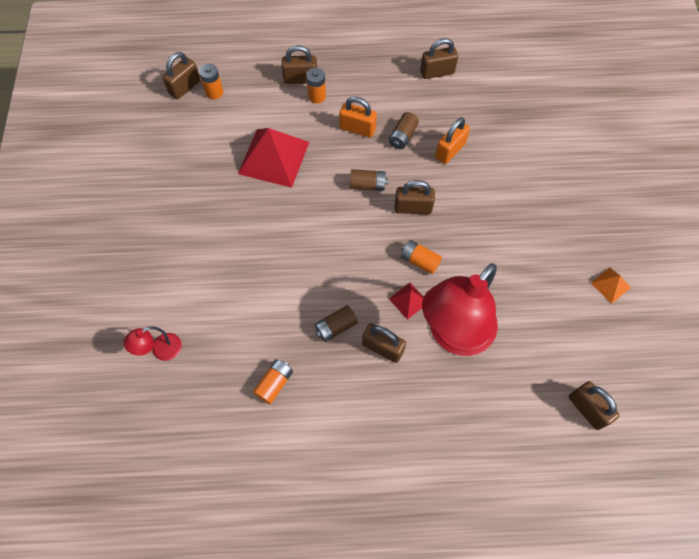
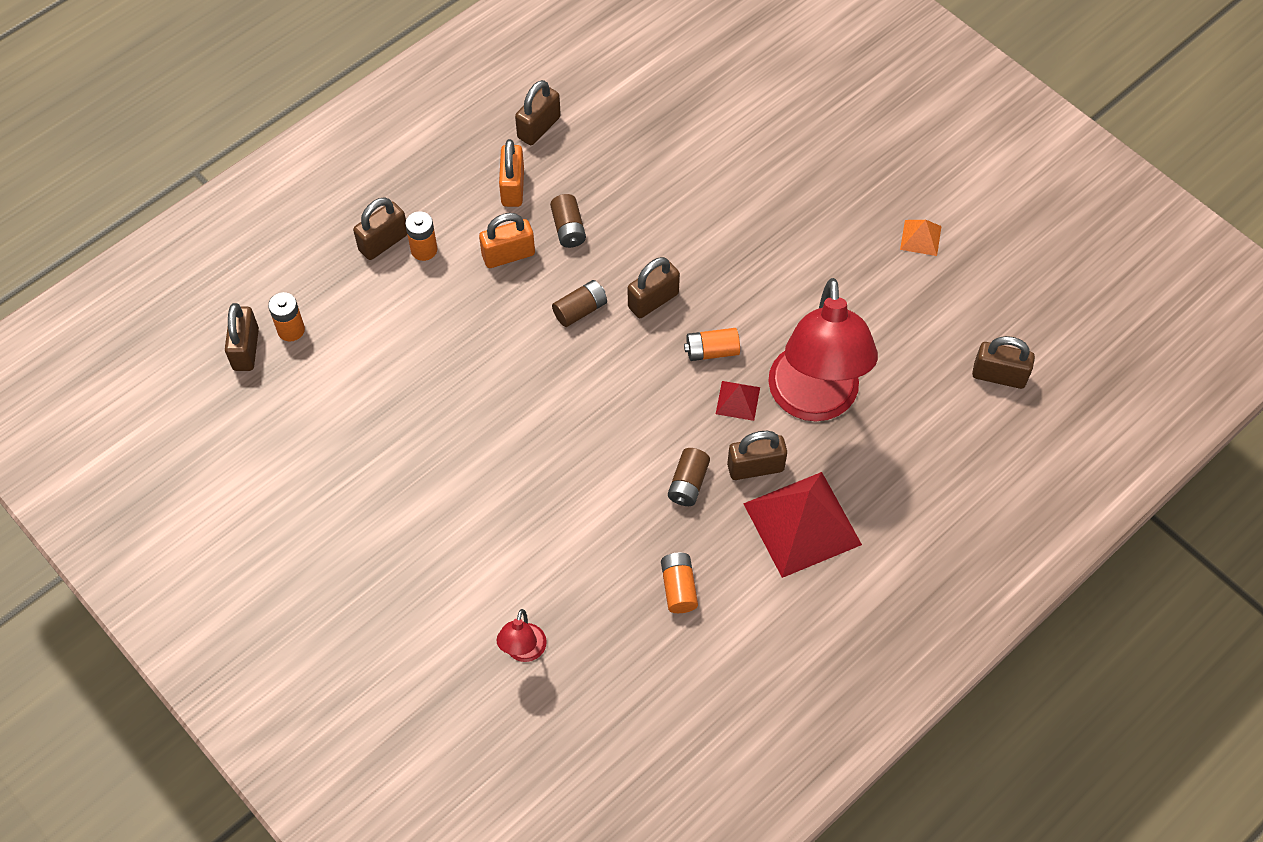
camera: 40 degrees left, 5 degrees down
red pyramid [238,128,309,188] -> red pyramid moved to [743,472,862,578]
orange padlock [435,117,470,164] -> orange padlock moved to [499,139,524,207]

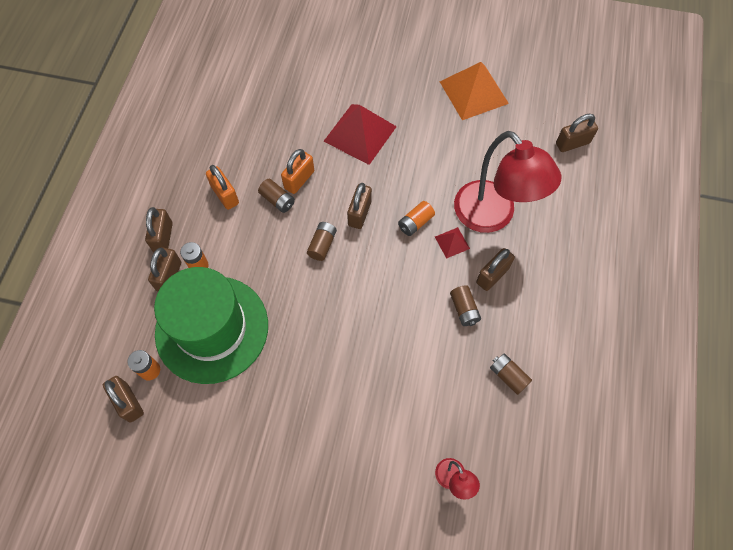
camera: 35 degrees left, 5 degrees up
orange padlock [479,213,535,268] -> orange padlock moved to [281,149,314,194]
brown padlock [515,80,561,145] -> brown padlock moved to [145,207,173,252]
orange battery [661,553,698,613] -> brown battery [490,353,532,395]
red pyramid [743,472,862,578] -> red pyramid moved to [324,104,397,165]
orange pyramid [900,220,942,256] -> orange pyramid [440,62,509,120], size x2.18
none -> green hat [154,267,268,384]

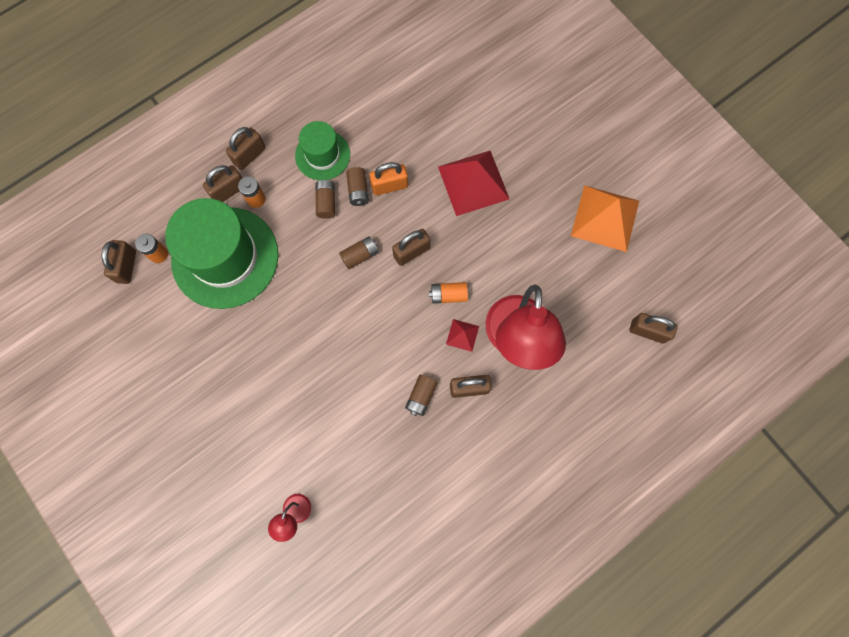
camera: 40 degrees right, 10 degrees up
orange padlock [206,165,239,210] -> green hat [295,121,350,180]
brown battery [490,353,532,395] -> brown battery moved to [315,180,335,219]

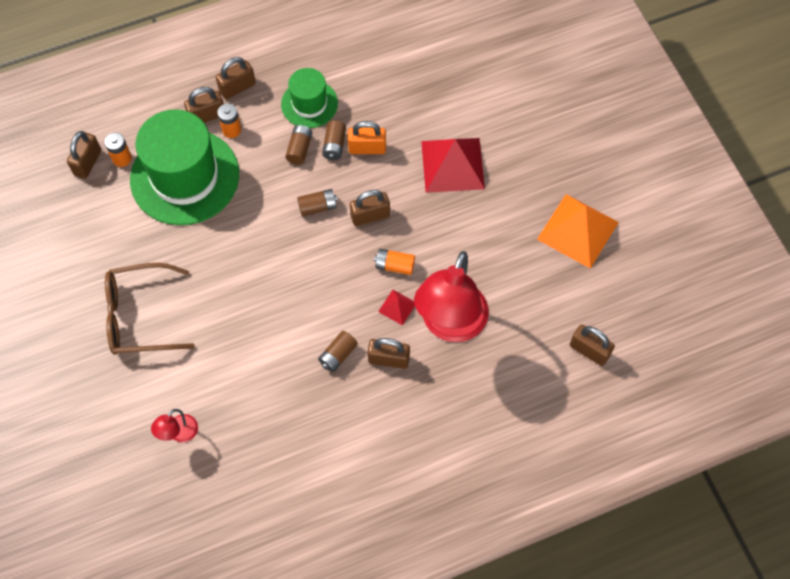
camera: 15 degrees right, 10 degrees down
none -> brown glasses [105,263,195,355]

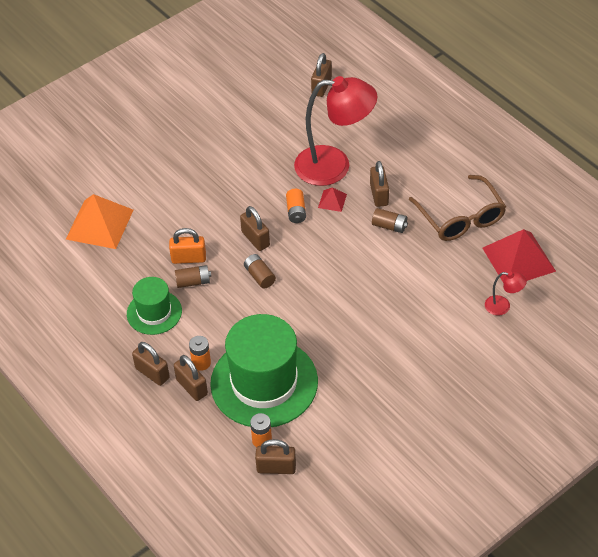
camera: 105 degrees left, 15 degrees down
brown glasses [105,263,195,355] -> brown glasses moved to [409,175,506,241]
brown battery [285,125,312,165] -> none
orange padlock [348,121,386,154] -> orange padlock turned 75 degrees counterclockwise [169,228,206,264]
red pyramid [421,138,485,193] -> red pyramid moved to [482,229,556,282]
orange pyramid [537,194,619,269] -> orange pyramid moved to [66,194,133,249]

